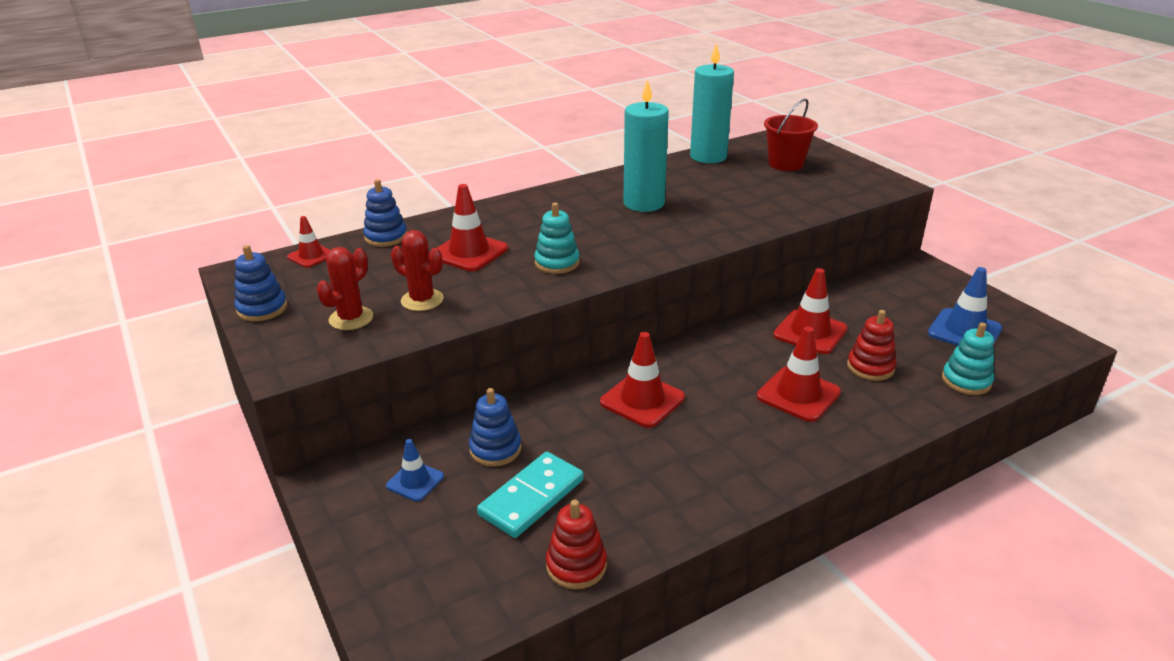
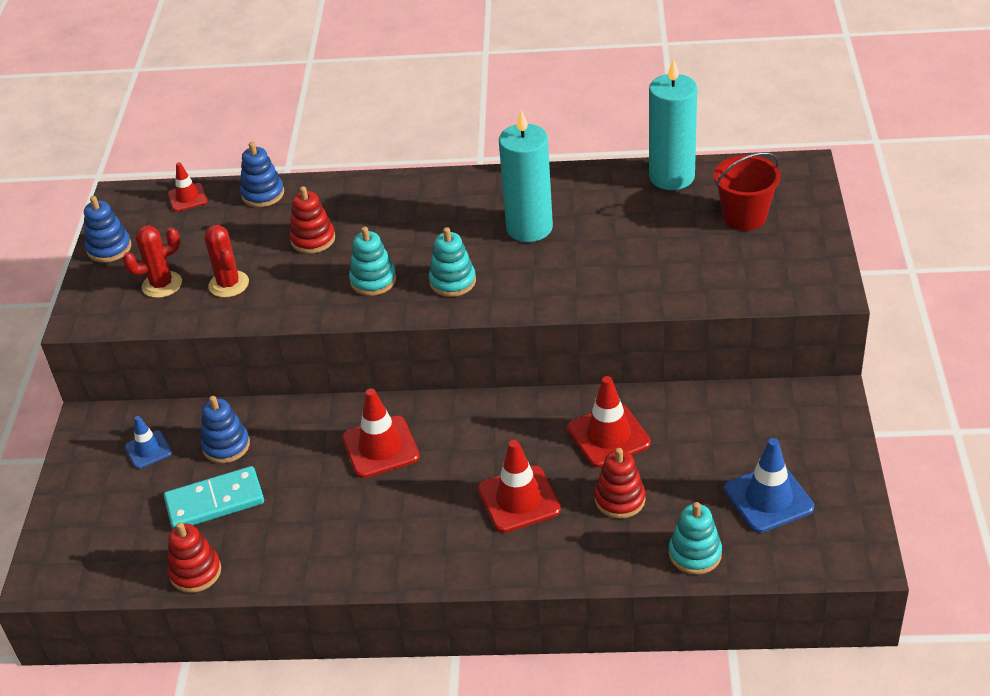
camera: 35 degrees right, 10 degrees up
red traffic cone [437,184,508,272] -> red stacking toy [289,186,335,254]
none -> turquoise stacking toy [429,227,476,297]

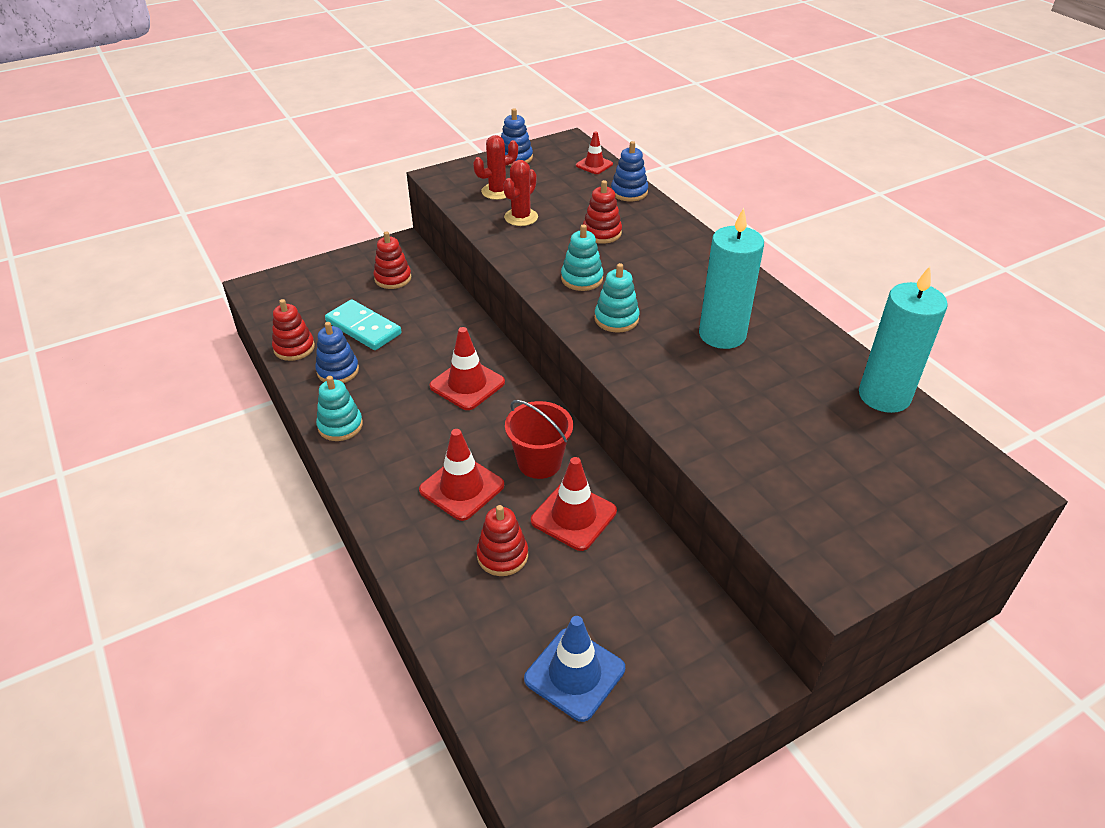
camera: 55 degrees right, 0 degrees up
red cactus [122,225,182,298] -> red cactus turned 60 degrees counterclockwise [473,135,518,200]
blue traffic cone [125,416,172,469] -> red stacking toy [374,231,411,289]
blue stacking toy [201,396,250,463] -> blue stacking toy moved to [315,322,359,383]
turquoise stacking toy [669,502,722,575] -> turquoise stacking toy moved to [316,376,363,441]
red bucket [714,152,781,231] -> red bucket moved to [505,400,573,479]

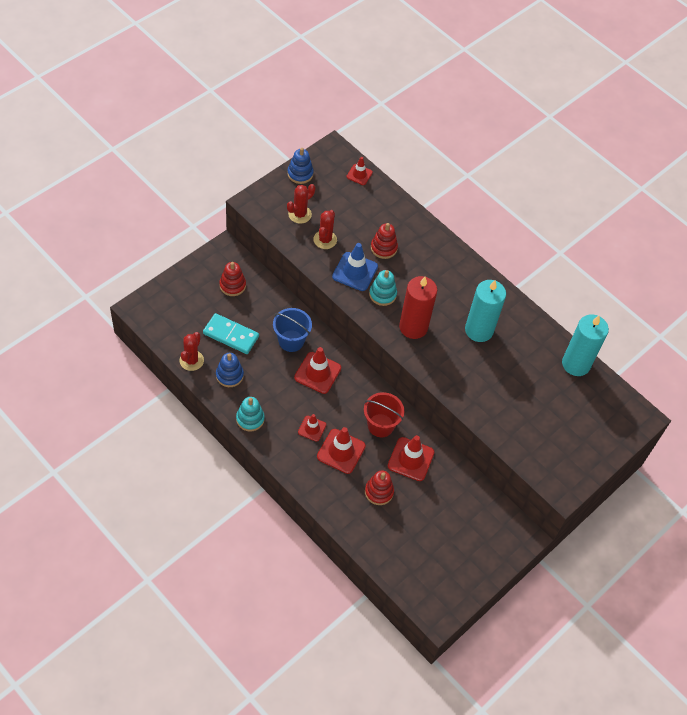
camera: 20 degrees left, 15 degrees up
red stacking toy [272,299,315,361] -> red cactus [180,332,204,371]
blue traffic cone [524,616,625,722] -> blue traffic cone moved to [332,243,378,291]
turquoise stacking toy [594,263,640,333] -> red candle [399,276,437,339]
blue stacking toy [611,141,648,201] -> none
none -> blue bucket [273,308,312,352]
none -> red traffic cone [298,414,326,442]

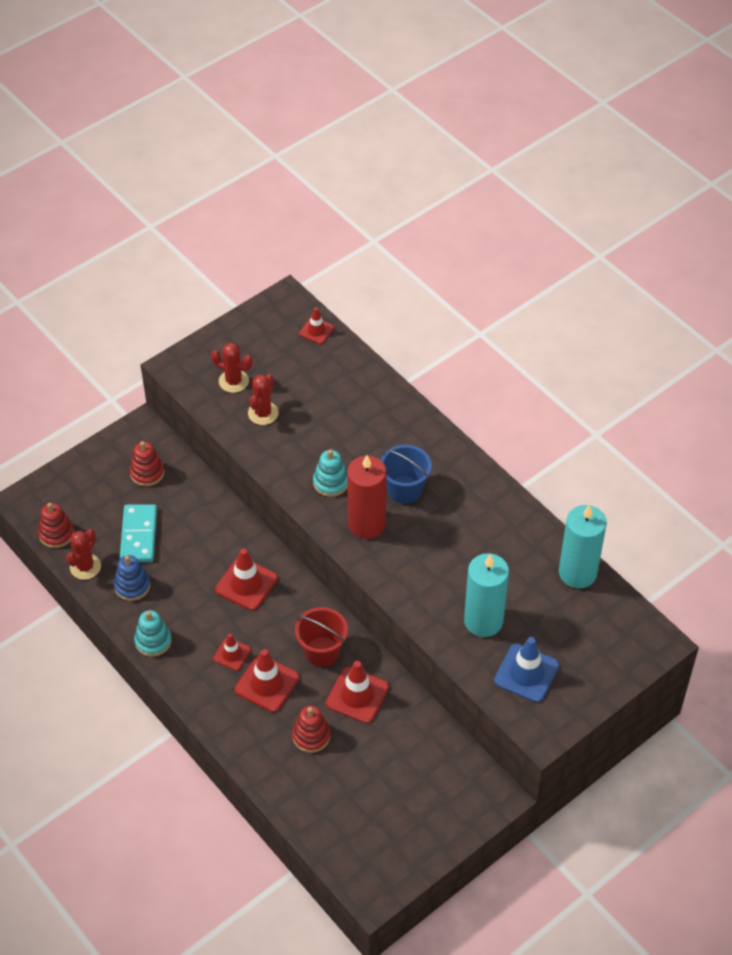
camera: 10 degrees right, 5 degrees down
turquoise domino [203,313,259,354] -> turquoise domino turned 60 degrees clockwise [120,504,157,562]
blue bucket [273,308,312,352] -> blue bucket moved to [381,445,432,504]
blue stacking toy [287,148,314,184] -> none
red cactus [287,184,315,224] -> red cactus turned 60 degrees clockwise [211,343,253,393]
blue traffic cone [332,243,378,291] -> blue traffic cone moved to [494,637,559,702]
red stacking toy [371,223,398,259] -> red stacking toy moved to [38,503,74,548]
turquoise candle [465,280,506,342] -> turquoise candle moved to [464,553,509,637]

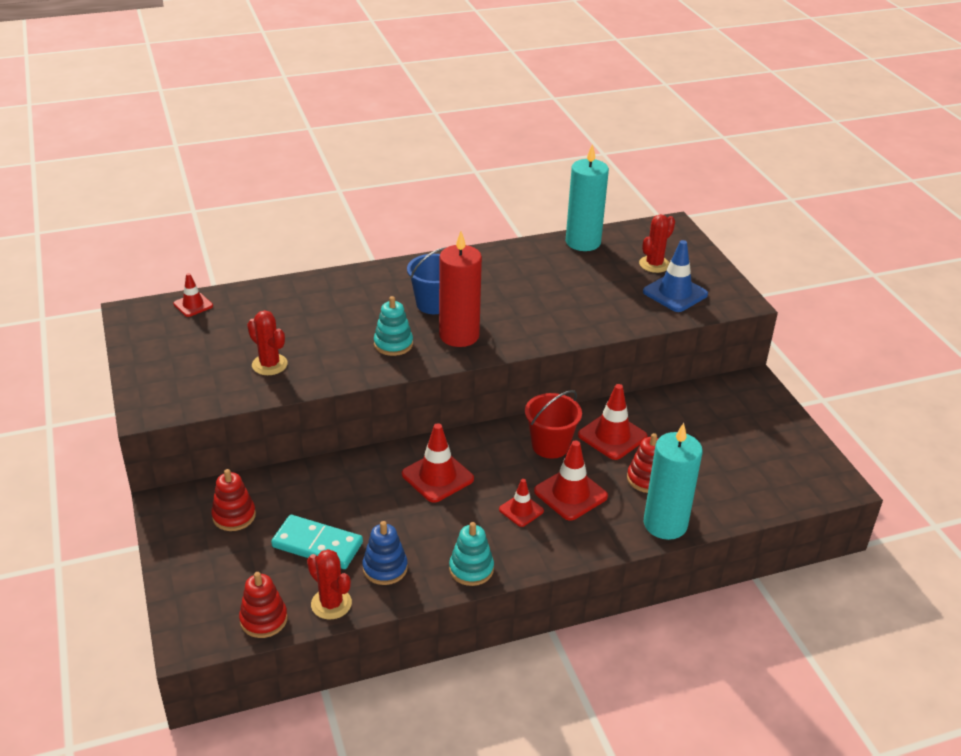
camera: 70 degrees left, 15 degrees down
red cactus [211,343,253,393] -> red cactus moved to [639,214,675,273]
turquoise candle [464,553,509,637] -> turquoise candle moved to [644,423,703,540]

